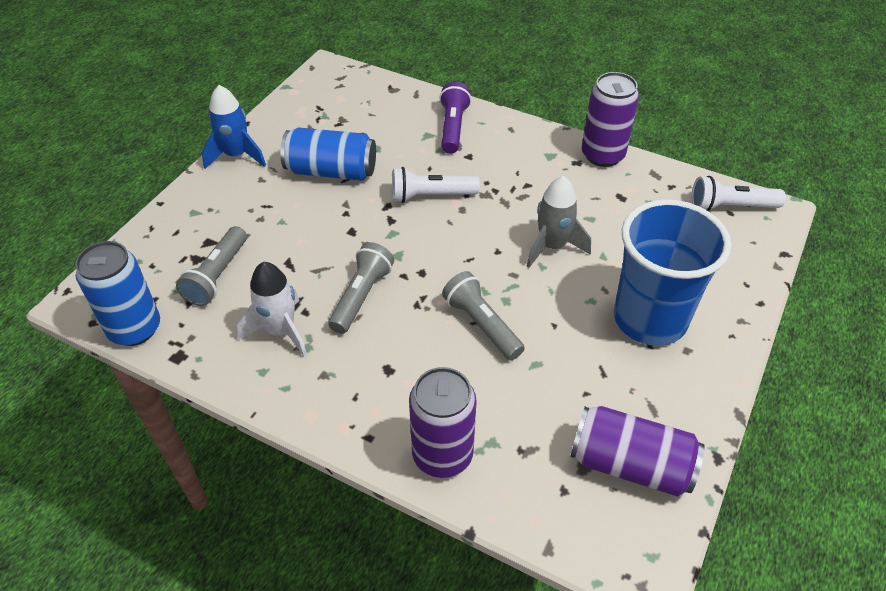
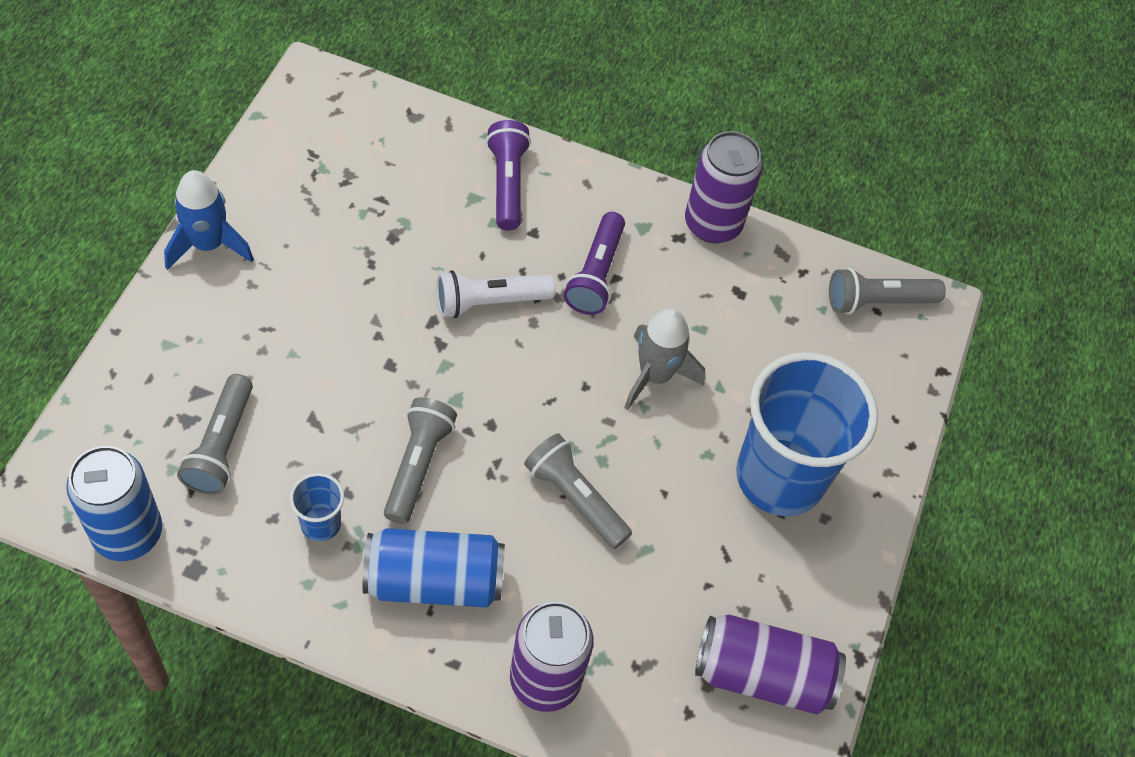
camera: 15 degrees left, 10 degrees up
white rocket [237,262,307,357] -> blue cup [290,473,344,541]
blue can [280,127,376,181] -> blue can moved to [362,528,505,608]
white flashlight [692,176,786,211] -> grey flashlight [829,268,946,314]
none -> purple flashlight [564,212,625,315]

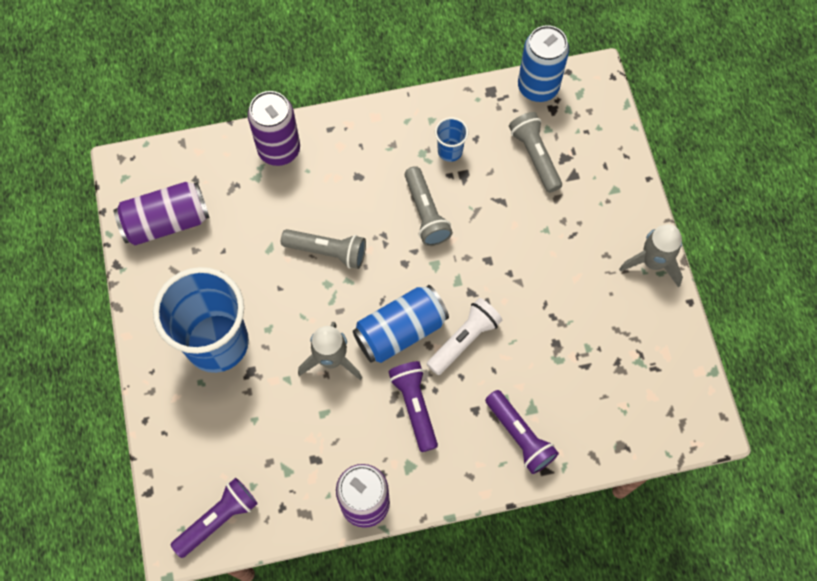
camera: 155 degrees right, 10 degrees up
blue rocket [164,170,254,270] -> grey rocket [619,224,683,287]
blue can [362,528,505,608] -> blue can moved to [353,285,449,363]
grey flashlight [829,268,946,314] -> purple flashlight [171,478,258,558]

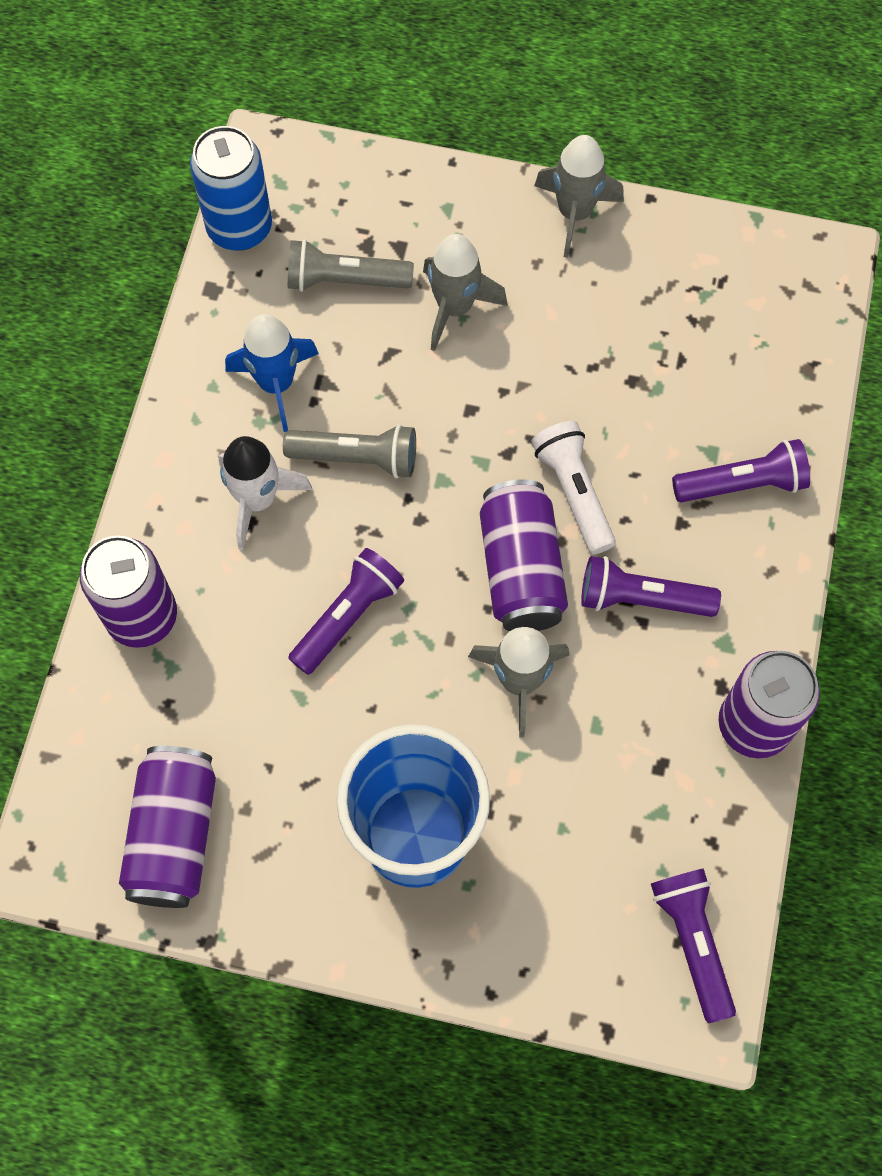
camera: 65 degrees left, 0 degrees up
grey flashlight [281,229,366,269] -> purple flashlight [288,548,404,675]
blue can [353,285,449,363] -> purple can [480,479,568,631]
blue cup [435,117,468,162] -> blue rocket [225,314,319,432]
none -> white rocket [218,436,312,550]
none -> grey rocket [423,234,508,351]

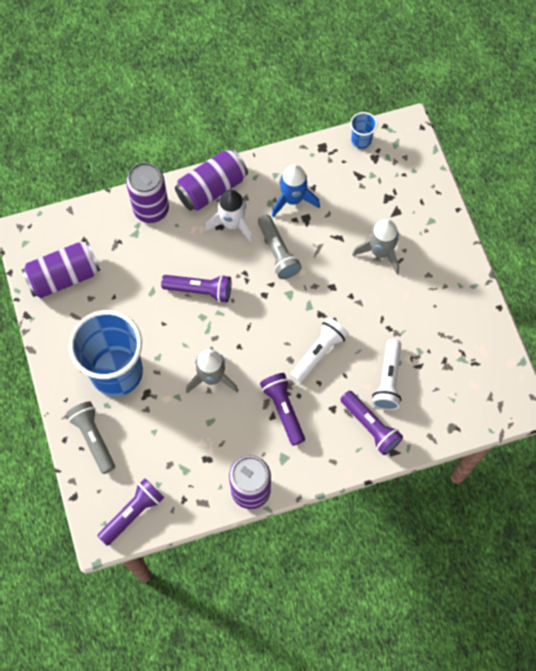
camera: 60 degrees right, 0 degrees up
blue can [190,126,272,251] -> blue cup [350,112,377,149]
grey flashlight [288,239,414,292] -> grey flashlight moved to [66,401,115,474]
purple can [480,479,568,631] -> purple can moved to [175,149,248,211]
grey rocket [534,135,624,258] -> none
none -> white flashlight [372,339,401,410]

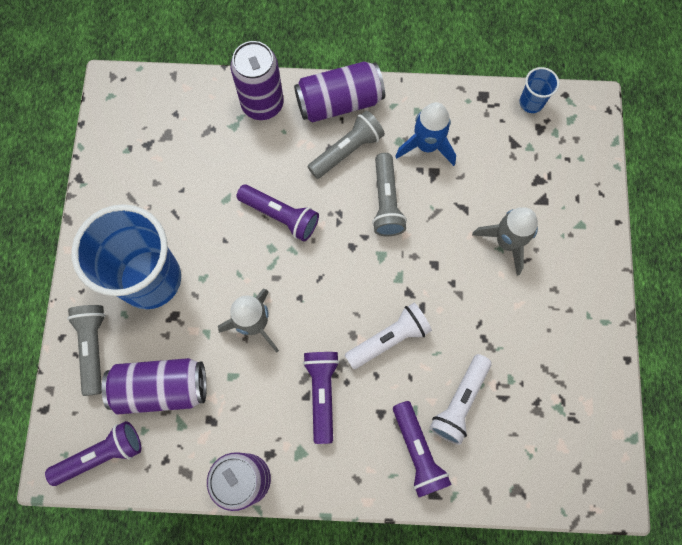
camera: 20 degrees right, 5 degrees up
purple can [22,242,100,298] -> purple can moved to [102,358,207,415]
white rocket [205,189,253,243] -> grey flashlight [308,111,385,179]

